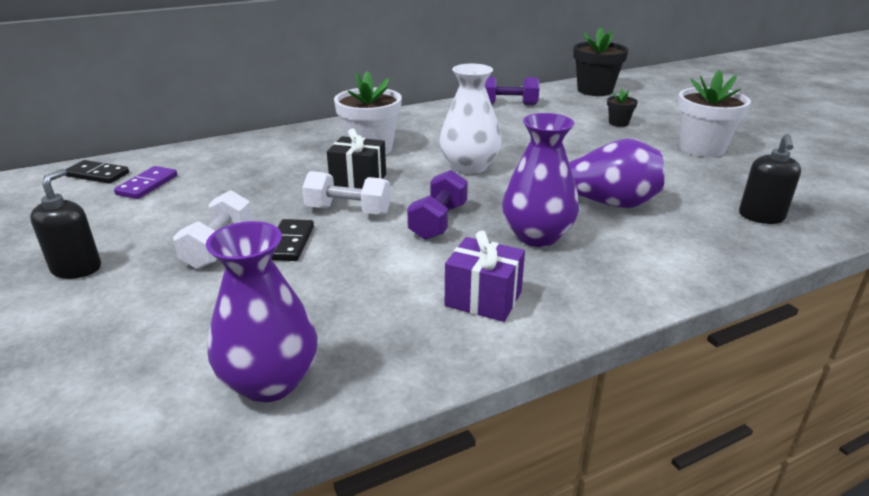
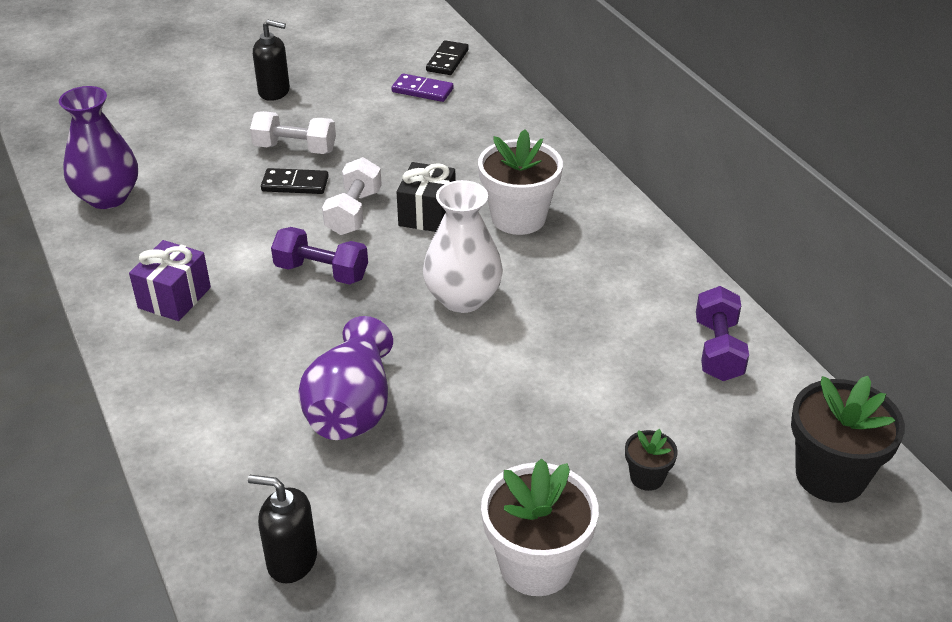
camera: 90 degrees right, 10 degrees up
purple vase [502,113,579,247] -> none

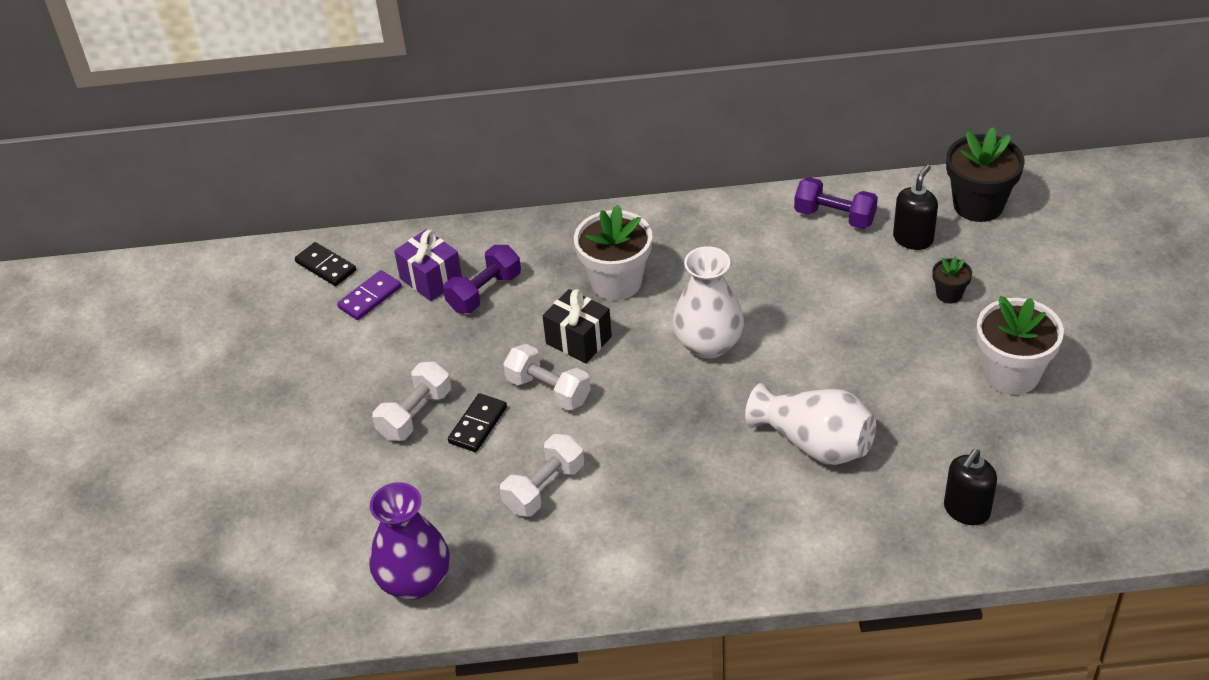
camera: 65 degrees left, 5 degrees up
purple gift [129,240,211,321] -> purple gift moved to [394,229,462,301]
black soap dispenser [253,20,290,101] -> black soap dispenser moved to [893,165,938,250]
purple dumbbell [271,227,368,285] -> purple dumbbell moved to [443,245,521,313]
purple vase [298,316,393,440] -> white vase [745,383,876,465]
none -> white dumbbell [500,434,584,517]

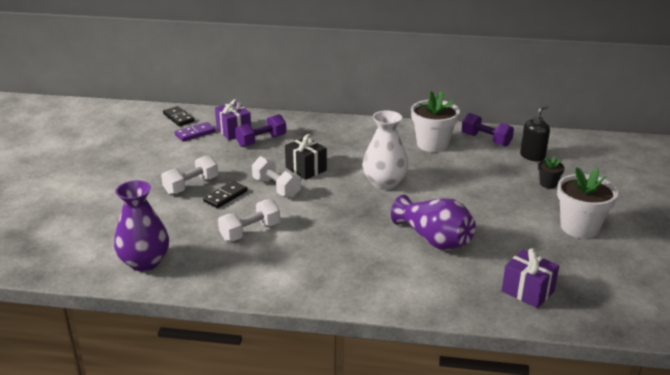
camera: 10 degrees right, 15 degrees down
white flower pot [574,205,652,300] -> white flower pot moved to [411,91,460,152]
white vase [745,383,876,465] -> purple vase [391,195,476,250]
black soap dispenser [944,449,997,525] -> purple gift [502,248,559,308]
black flower pot [946,128,1024,222] -> none

